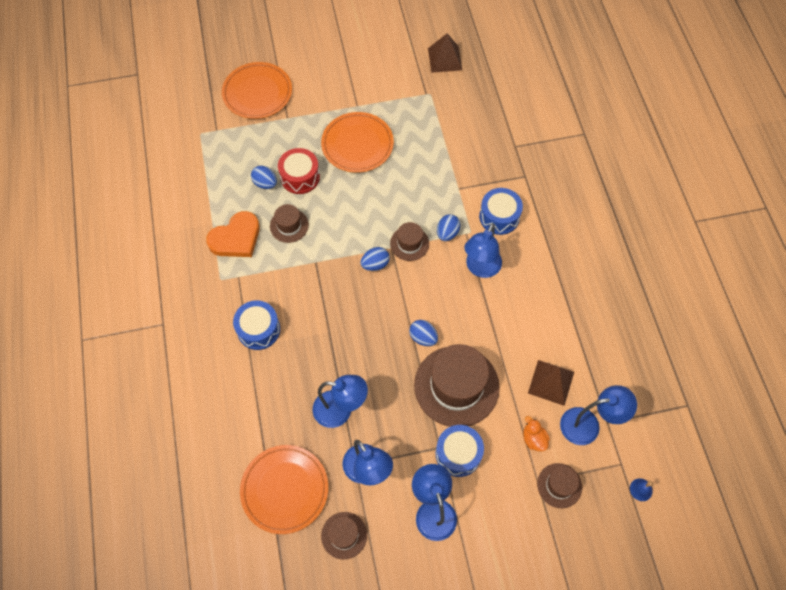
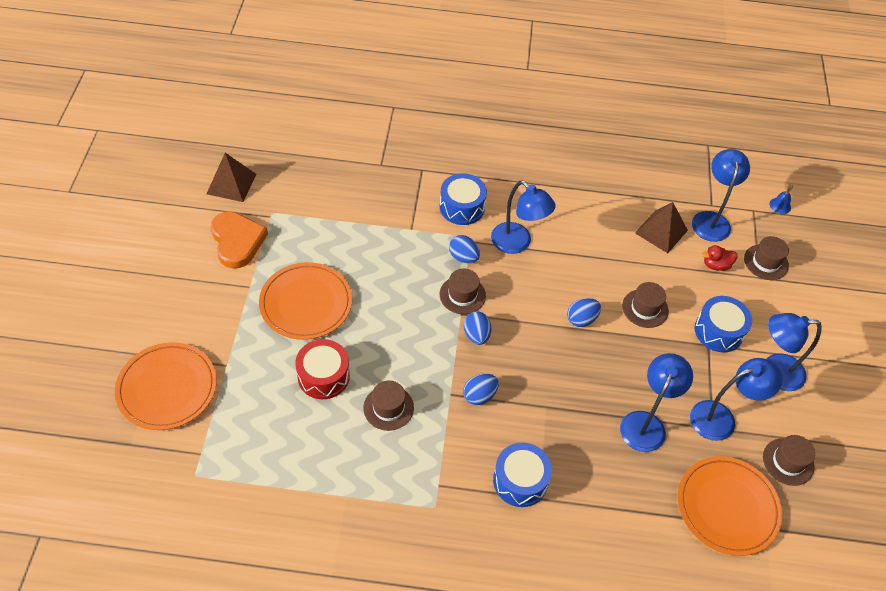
camera: 75 degrees left, 10 degrees down
orange heart [206,211,260,257] -> orange heart moved to [211,212,268,269]
blue egg [251,166,277,189] -> blue egg moved to [463,374,499,405]
brown hat [414,344,500,427] -> brown hat [622,282,669,328], size x0.50
orange duck [523,416,550,451] -> red duck [702,245,738,271]

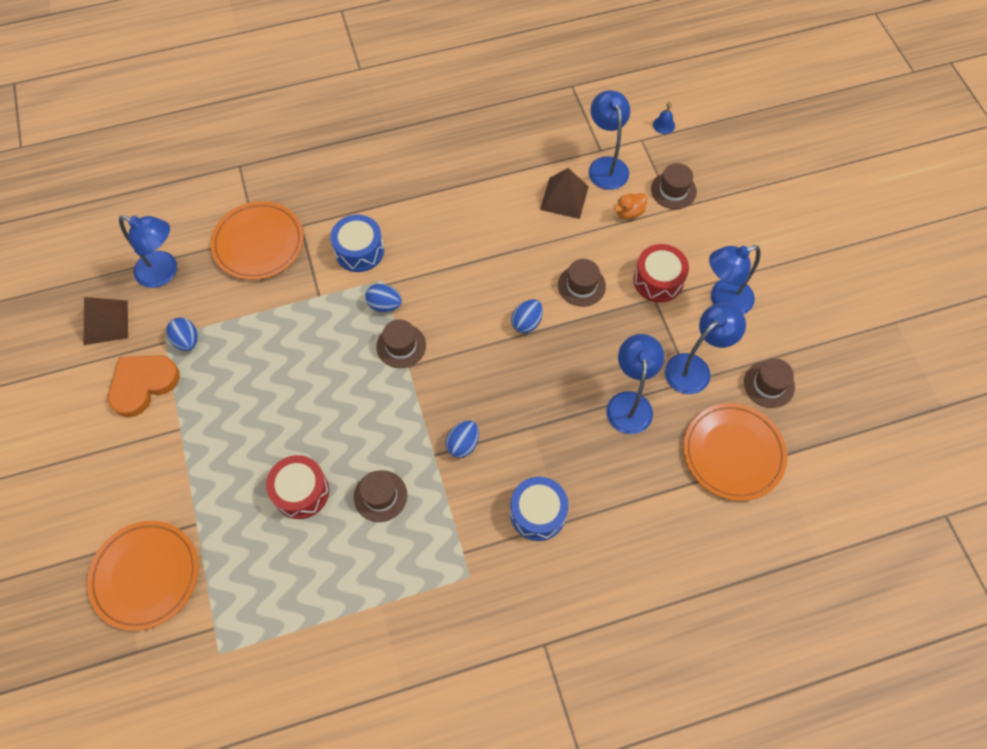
camera: 20 degrees left, 10 degrees up
orange heart [211,212,268,269] -> orange heart turned 90 degrees counterclockwise [108,355,180,417]
orange plate [259,262,352,340] -> orange plate moved to [211,201,304,280]
blue egg [464,311,491,345] -> blue egg moved to [166,318,198,351]
blue lamp [491,181,556,254] -> blue lamp moved to [119,215,177,288]
blue drum [695,296,752,352] -> red drum [633,244,689,302]
red duck [702,245,738,271] -> orange duck [614,193,647,219]

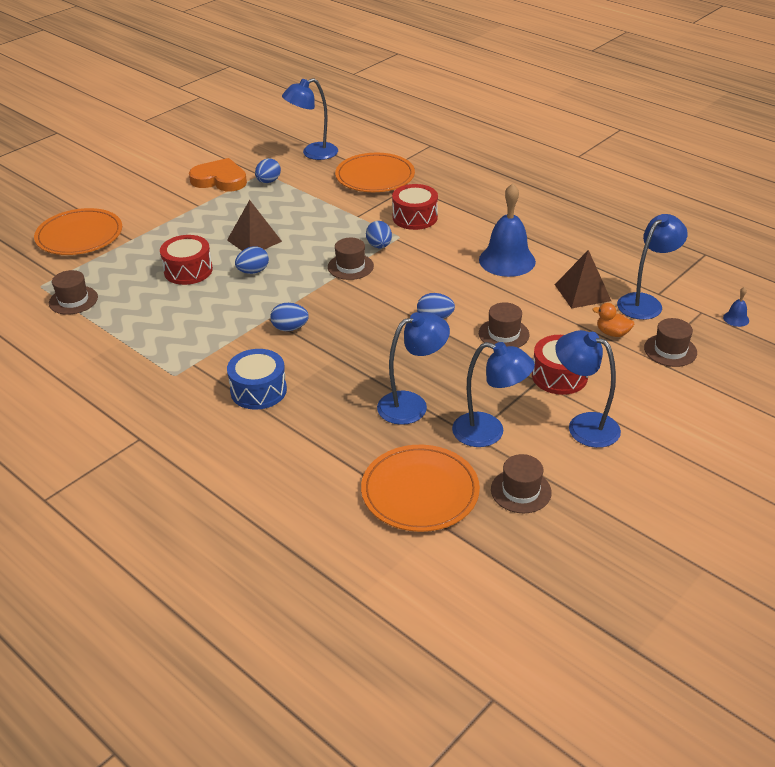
camera: 60 degrees right, 25 degrees down
brown pyramid [84,297,128,345] -> brown pyramid moved to [227,200,282,251]
blue lamp [119,215,177,288] -> blue lamp turned 75 degrees clockwise [282,78,338,160]
blue drum [330,215,384,272] -> red drum [392,184,438,230]
brown hat [354,470,407,522] -> brown hat moved to [49,270,98,315]
none -> blue egg [235,246,269,274]
none -> blue bell [479,183,536,277]

